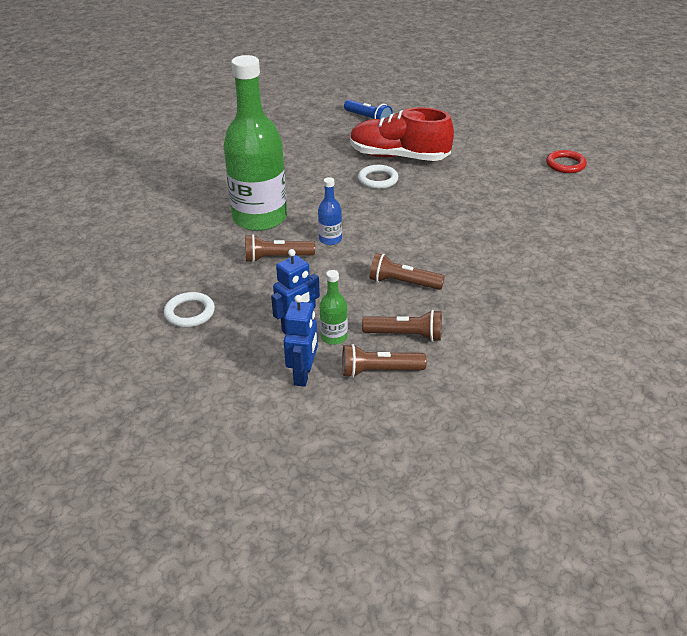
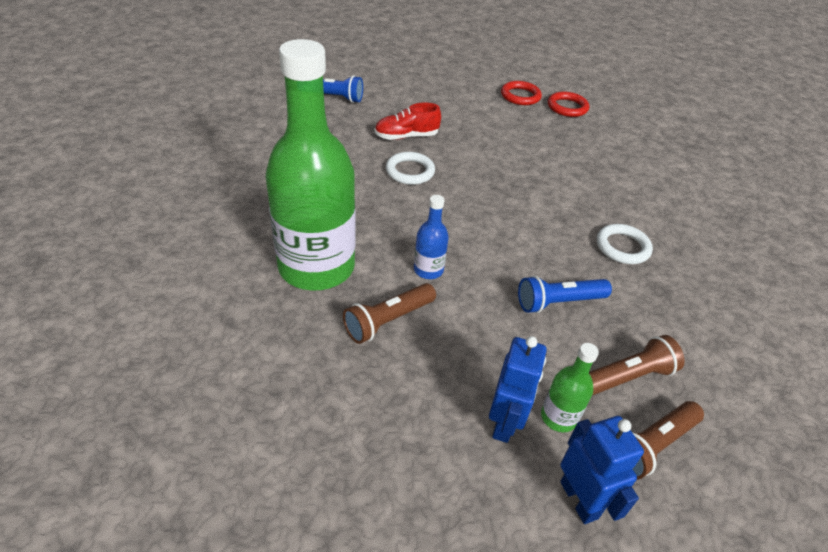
camera: 35 degrees left, 5 degrees up
white ring [164,292,215,328] -> white ring moved to [597,224,653,264]
red shoe [350,107,454,161] -> red shoe [374,102,441,140], size x0.54
brown flashlight [370,253,445,290] -> blue flashlight [518,276,612,313]
none -> red ring [501,81,542,105]

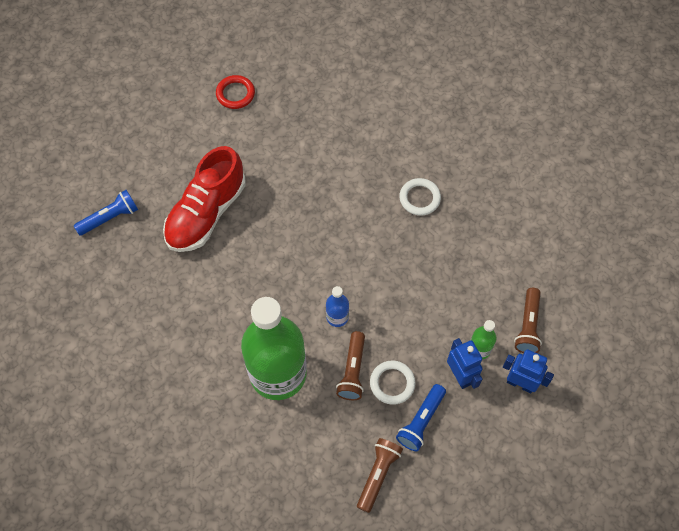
camera: 40 degrees left, 20 degrees up
red shoe [374,102,441,140] -> red shoe [163,146,246,252], size x1.86
white ring [386,152,435,185] -> white ring moved to [370,361,416,405]
blue flashlight [518,276,612,313] -> blue flashlight moved to [396,384,446,451]
red ring [548,92,589,117] -> none
brown flashlight [589,335,685,395] -> brown flashlight moved to [357,438,403,513]

